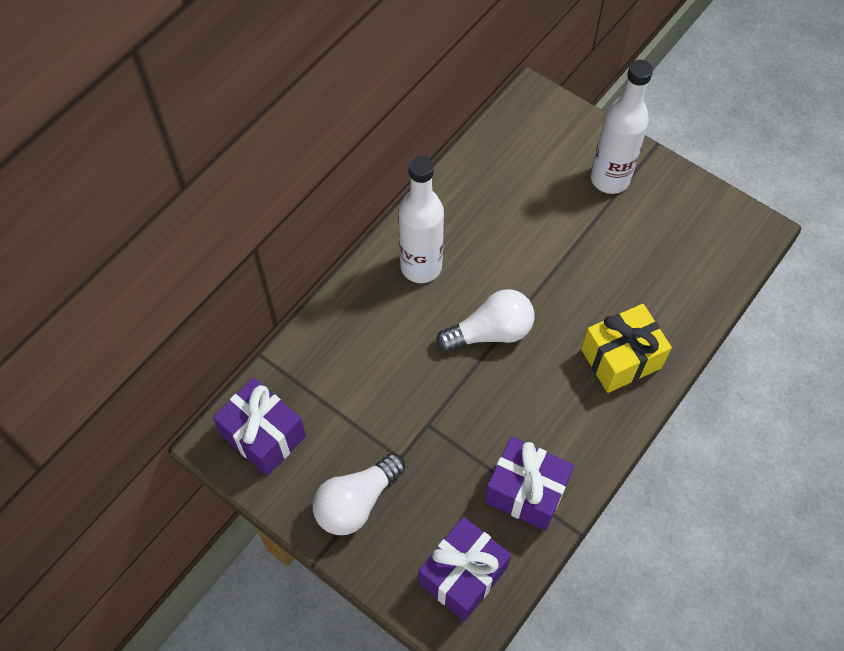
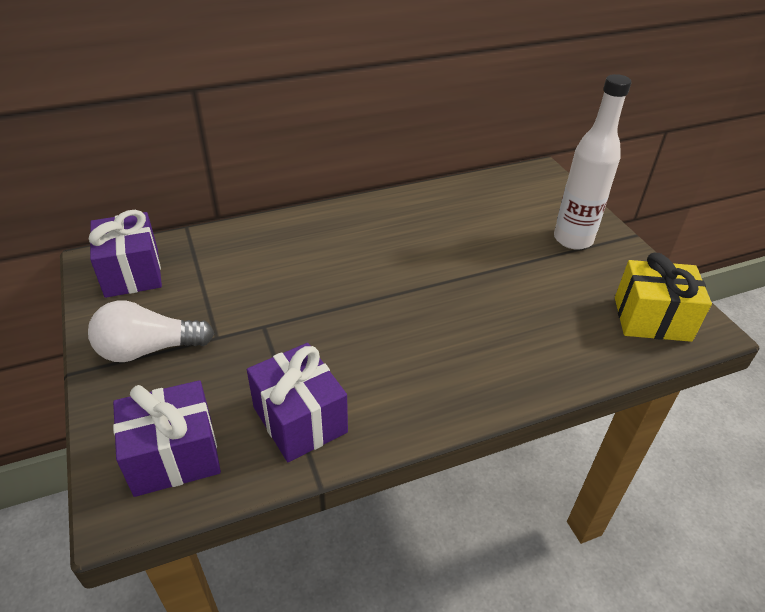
camera: 30 degrees right, 20 degrees down
white bottle [399,156,444,283] -> none
white light bulb [436,289,535,352] -> none
yellow gift [581,304,672,393] -> yellow gift moved to [615,253,712,342]

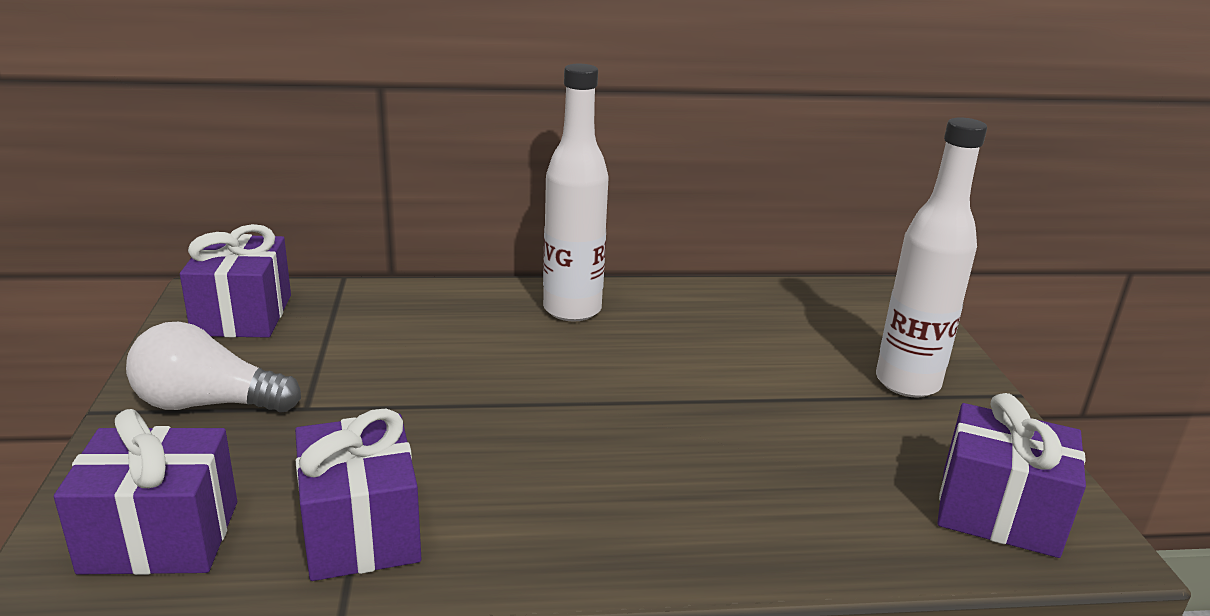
camera: 15 degrees right, 15 degrees down
yellow gift [615,253,712,342] -> purple gift [937,393,1086,558]
none -> white bottle [543,64,609,321]

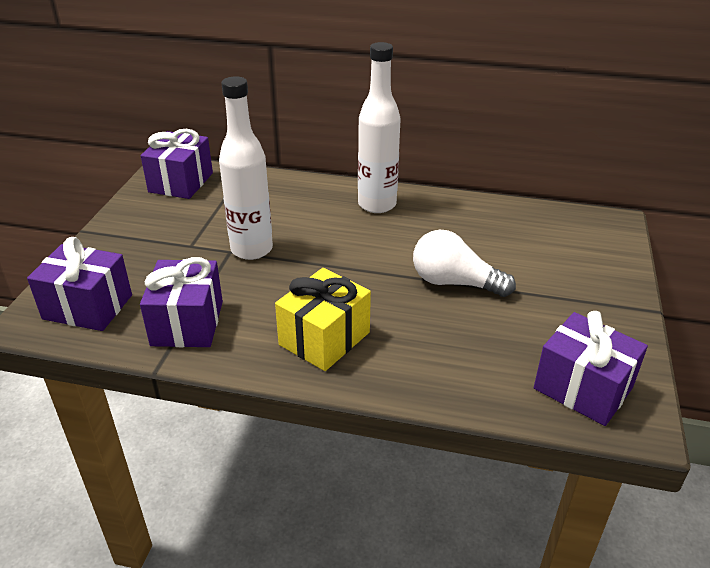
camera: 20 degrees right, 10 degrees up
white light bulb [126,322,301,413] -> white light bulb moved to [413,230,516,297]
white bottle [876,117,987,398] -> white bottle moved to [219,76,273,260]
none -> yellow gift [275,268,371,371]

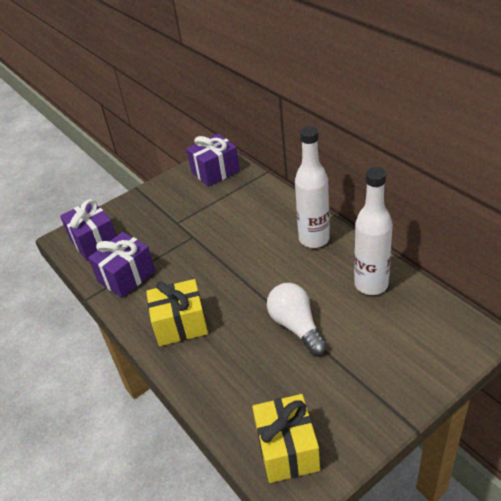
camera: 45 degrees right, 5 degrees up
white bottle [219,76,273,260] -> white bottle moved to [354,167,393,295]
purple gift [534,311,648,426] -> yellow gift [252,394,320,483]

